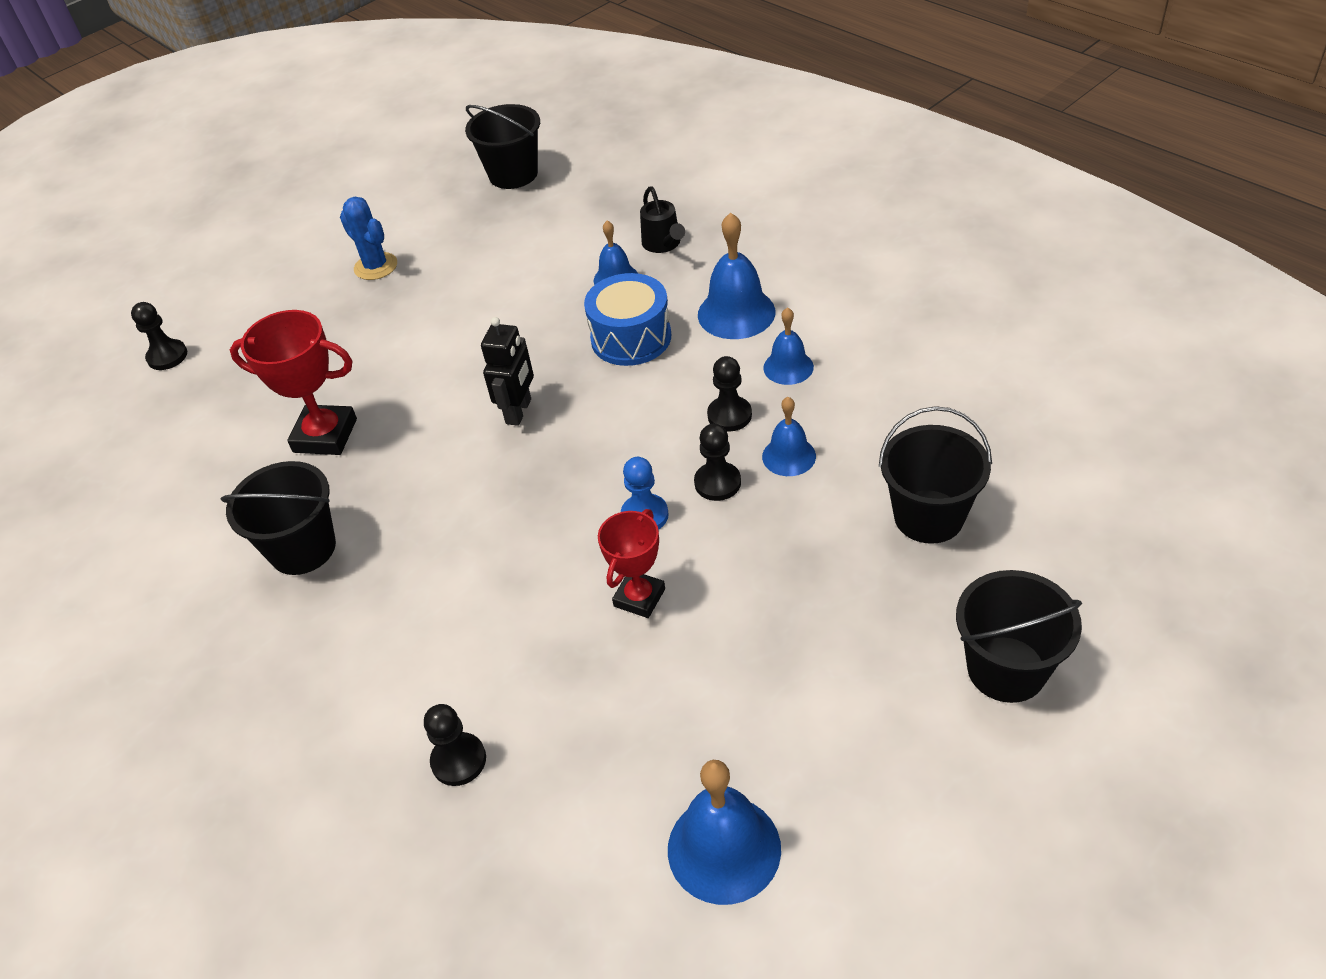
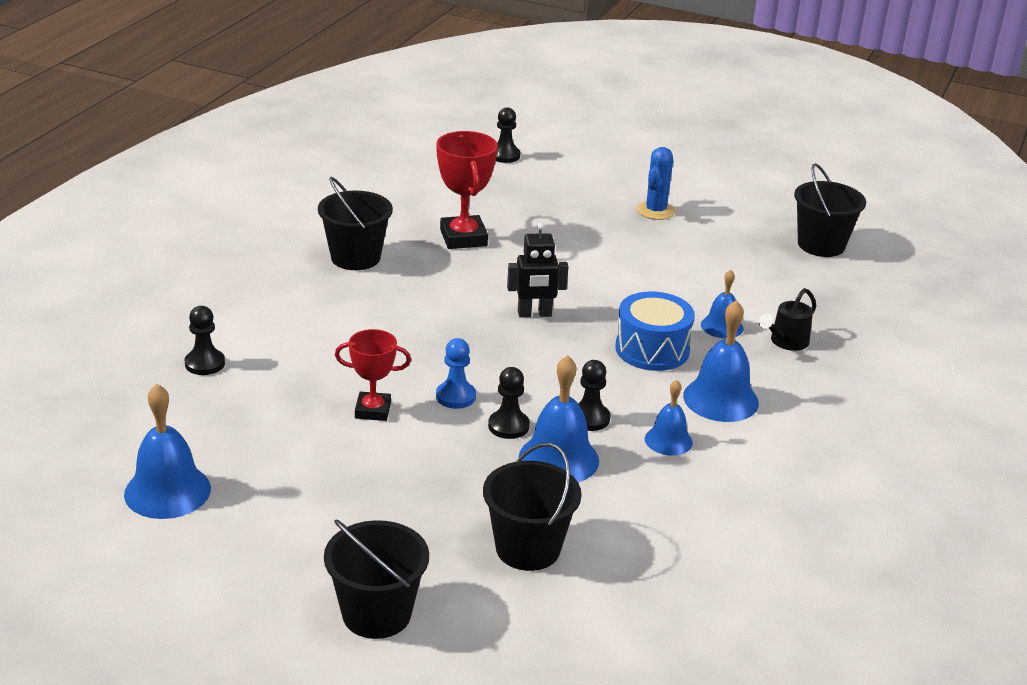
camera: 60 degrees right, 15 degrees down
blue bell [762,397,816,476] -> blue bell [519,355,599,482], size x1.64

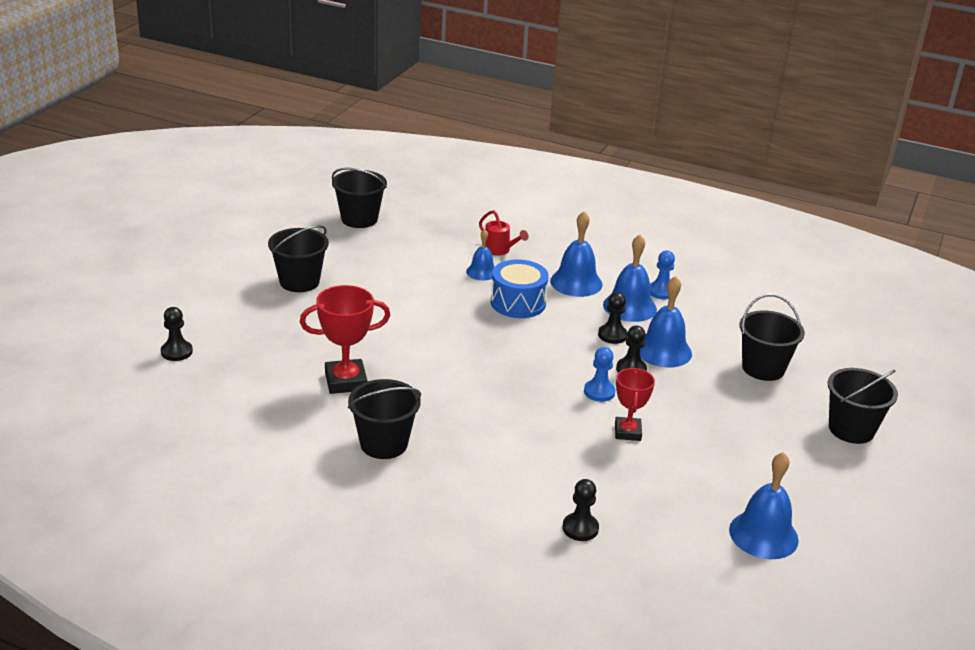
camera: 90 degrees left, 0 degrees up
black robot [507,223,569,317] -> none
blue cactus [637,147,675,220] -> black bucket [268,225,329,292]
blue bell [645,380,693,456] -> blue bell [603,234,657,322], size x1.64
black watering can [759,288,816,351] -> red watering can [479,210,529,256]
none -> blue pawn [650,251,675,299]

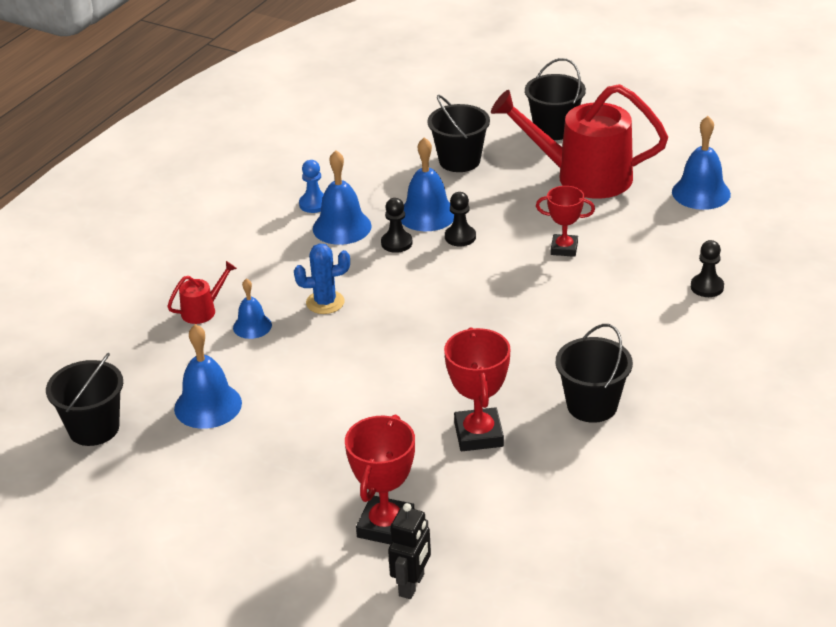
camera: 80 degrees left, 5 degrees up
black pawn [161,307,193,361] -> black robot [388,503,431,599]
black bucket [268,225,329,292] -> none
blue drum [490,259,549,318] -> blue cactus [294,243,350,314]
blue bell [550,211,602,297] -> blue bell moved to [174,324,242,429]
blue pawn [584,347,616,402] -> none
none -> red trophy [345,414,415,545]
none -> red watering can [491,84,668,199]

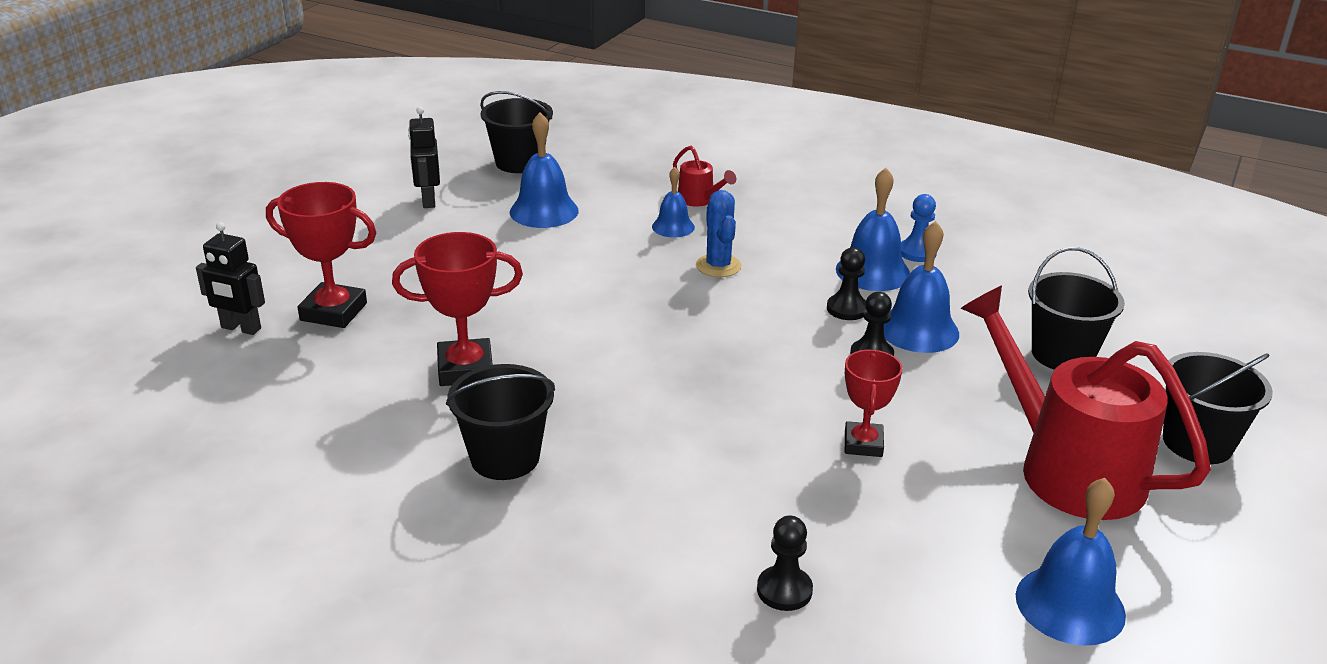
camera: 85 degrees right, 5 degrees down
red watering can [491,84,668,199] -> red watering can turned 45 degrees counterclockwise [960,285,1211,520]
none -> black robot [408,107,440,208]

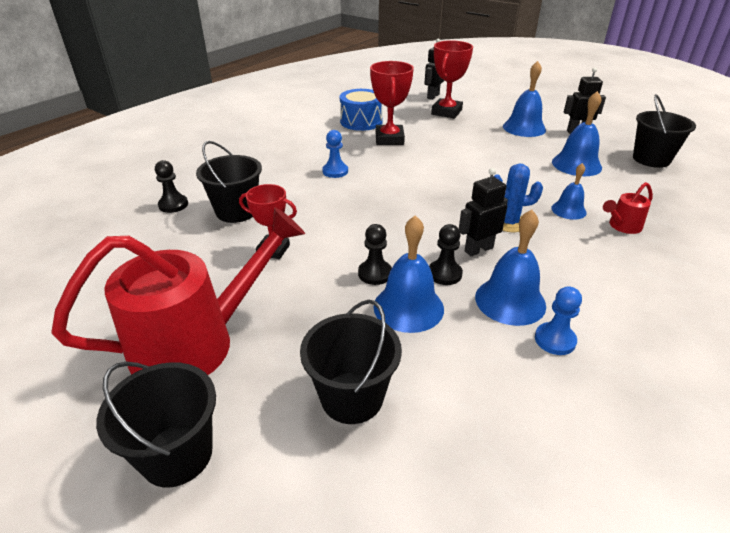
camera: 100 degrees right, 5 degrees up
black bucket [446,364,555,480] -> black bucket moved to [196,141,262,223]
blue bell [1015,478,1126,646] -> blue bell moved to [503,61,546,137]
none -> blue pawn [322,130,348,178]
none -> blue drum [340,89,383,131]
none -> black robot [459,168,508,256]

